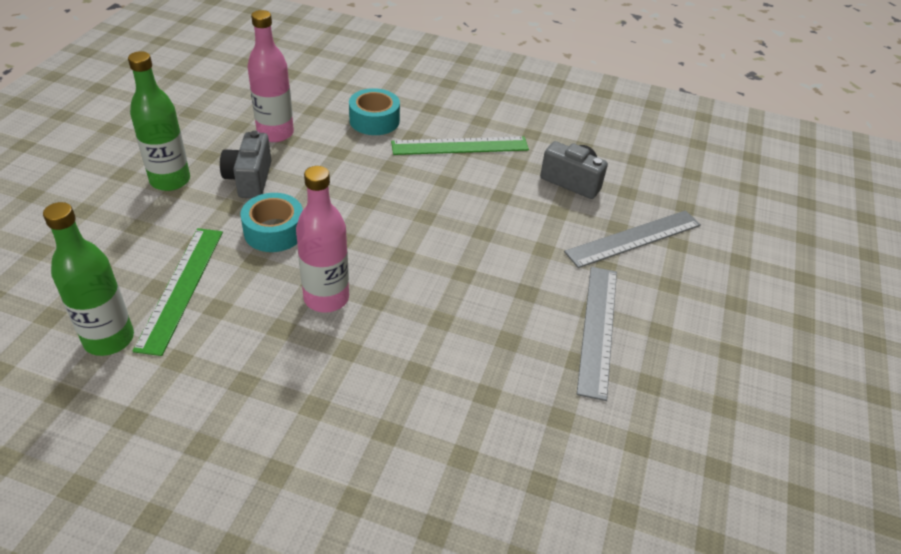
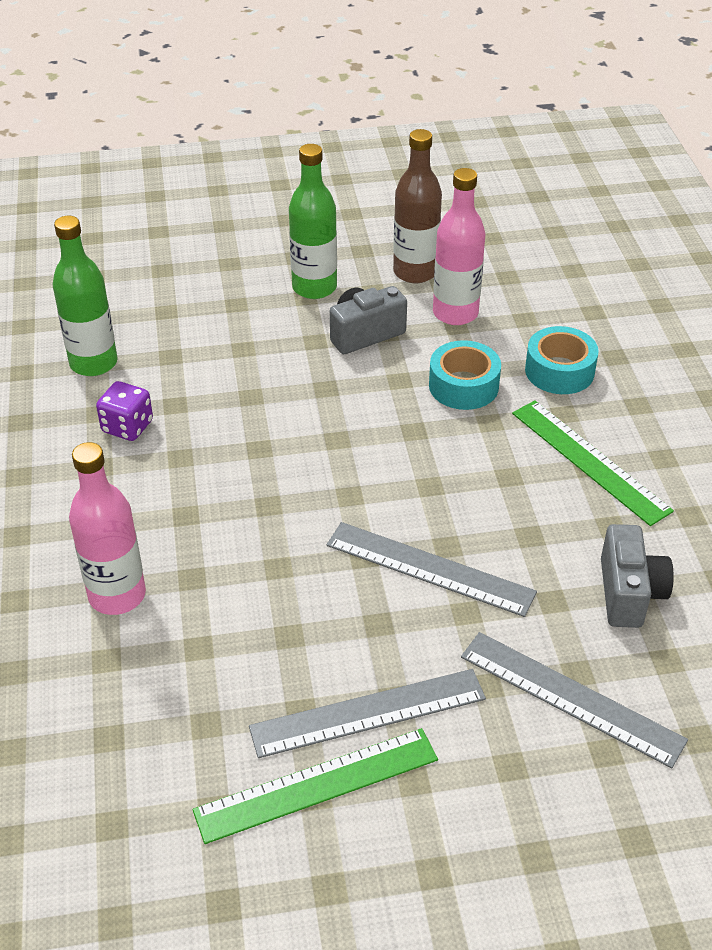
camera: 65 degrees right, 0 degrees up
green ruler [133,228,223,356] -> green ruler moved to [192,728,438,844]
turquoise tape [241,193,303,252] -> turquoise tape moved to [429,340,501,410]
pink bottle [296,166,349,313] -> pink bottle moved to [69,442,146,615]
none -> purple dice [96,381,153,441]
none -> grey ruler [327,522,537,617]
none -> brown bottle [393,129,442,283]

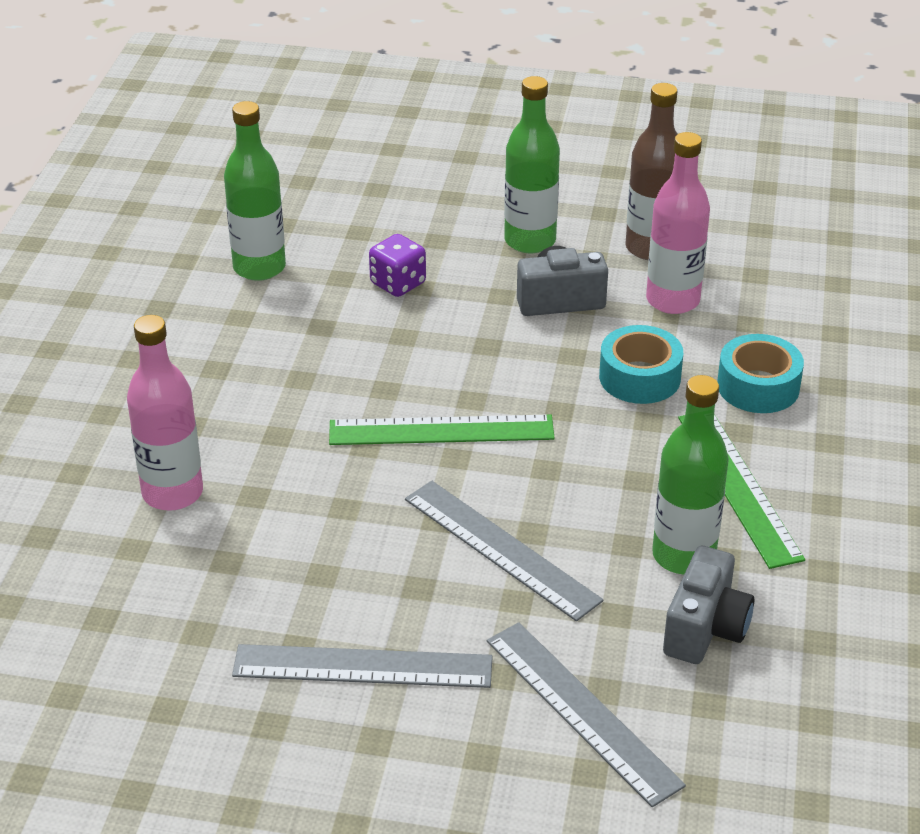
camera: 20 degrees right, 5 degrees down
purple dice [96,381,153,441] -> purple dice moved to [369,234,426,297]
green ruler [192,728,438,844] -> green ruler moved to [329,415,555,445]
none -> green bottle [652,375,729,575]

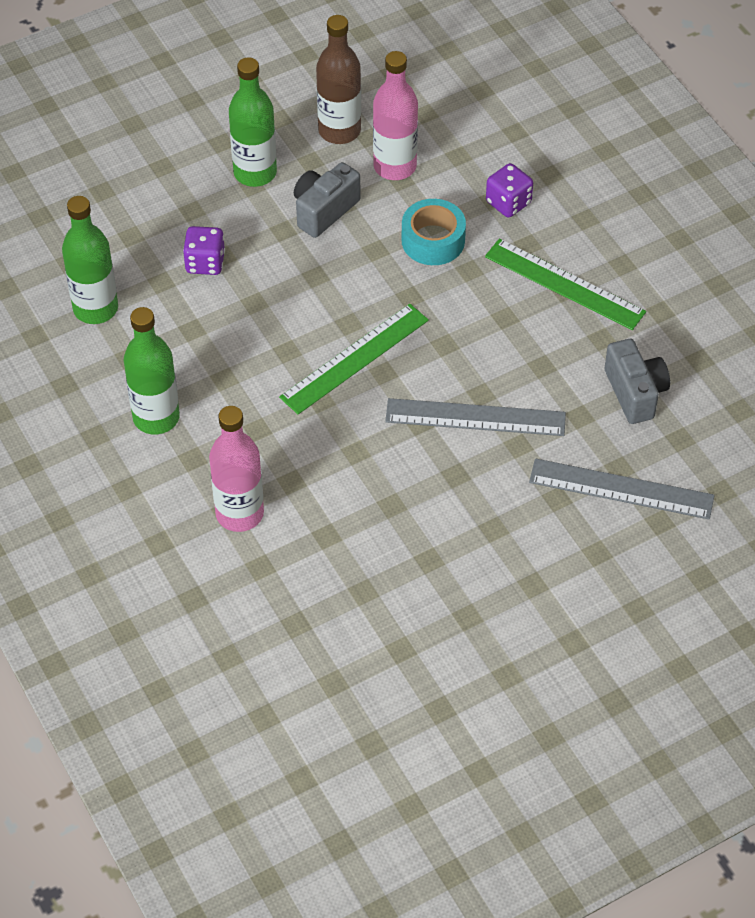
camera: 40 degrees left, 15 degrees up
grey ruler [232,644,493,688] -> none
green bottle [652,375,729,575] -> green bottle moved to [124,307,180,434]
turquoise tape [717,334,804,413] -> purple dice [486,163,533,217]

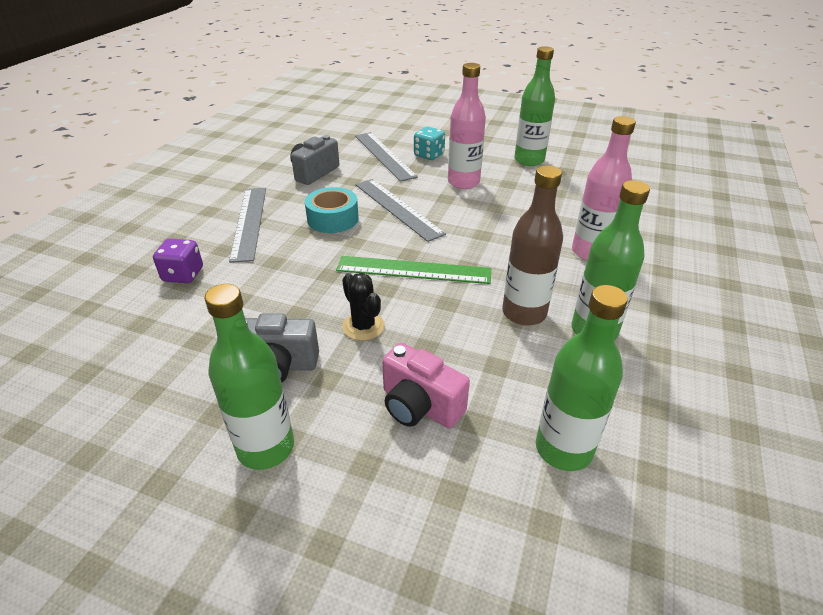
camera: 130 degrees left, 15 degrees down
purple dice [183,226,225,275] -> pink camera [382,343,470,428]
brown bottle [316,15,361,144] -> brown bottle moved to [502,165,563,326]
pink bottle [373,51,418,180] -> pink bottle moved to [448,63,486,189]
turquoise tape [402,199,466,265] -> turquoise tape moved to [305,187,359,233]
green ruler [485,239,646,330] -> grey ruler [229,188,266,263]
none -> black cactus [342,273,385,341]
none -> turquoise dice [414,127,445,160]
none -> green bottle [514,46,555,166]

